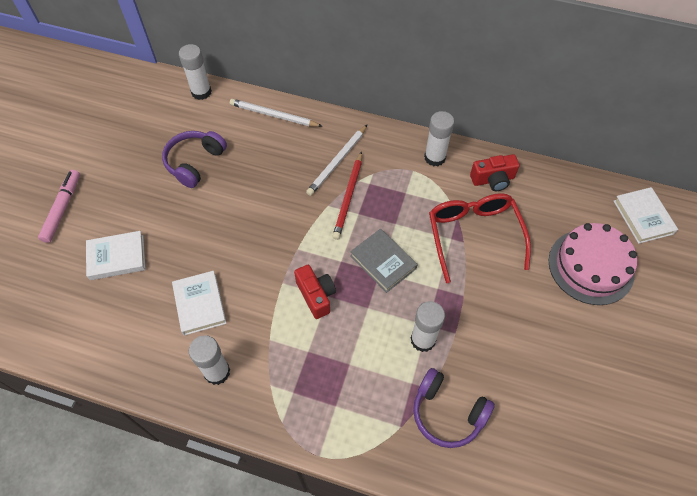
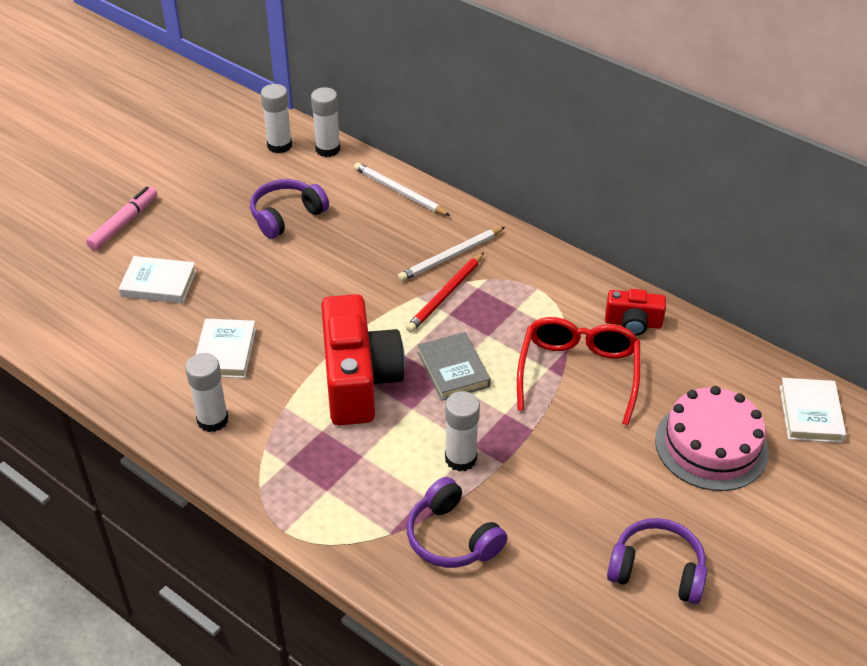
camera: 20 degrees right, 15 degrees down
red camera [294,265,336,319] -> red camera [321,294,405,425], size x2.01
white glue stick [424,111,454,166] -> white glue stick moved to [261,84,292,153]
none -> purple headphones [607,518,707,604]

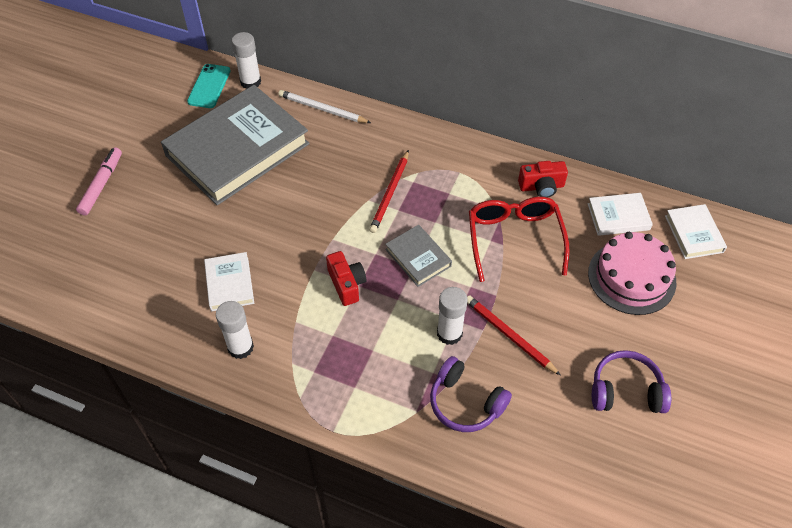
camera: 15 degrees left, 10 degrees up
white book [119,256,197,303] -> white book moved to [588,193,653,236]
purple headphones [250,179,329,239] -> grey book [161,85,310,205]
white glue stick [261,84,292,153] -> turquoise phone [187,64,231,108]
red camera [321,294,405,425] -> red camera [326,251,366,306], size x0.50
white pencil [398,227,505,281] -> none
none -> red pencil [467,295,561,376]

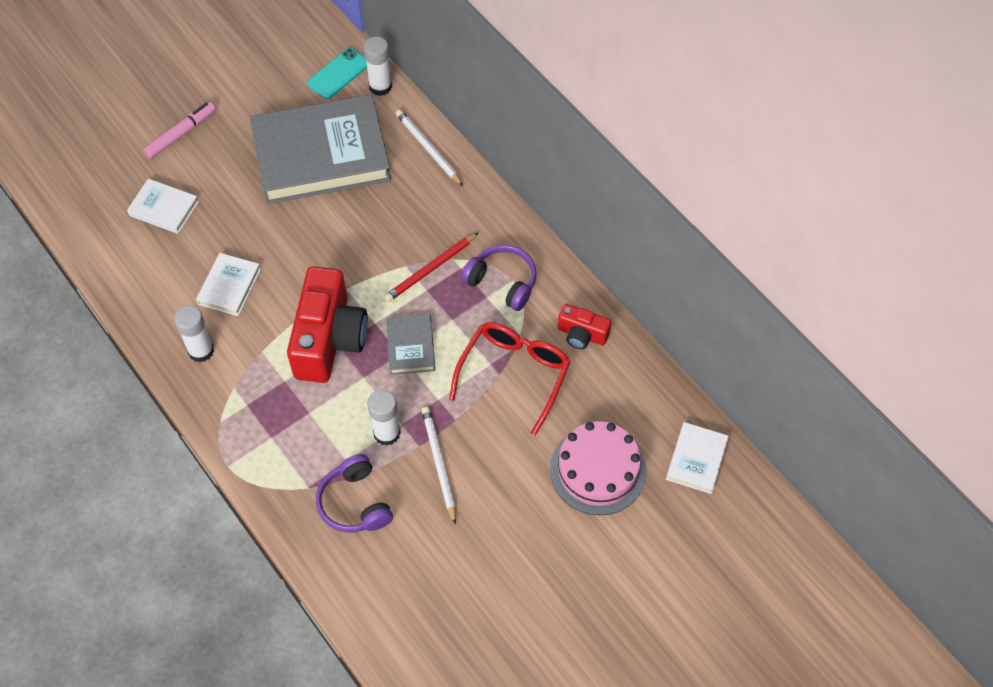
camera: 30 degrees right, 5 degrees up
red camera [326,251,366,306] -> red camera [287,266,368,383], size x2.01
red pencil [467,295,561,376] -> white pencil [421,407,456,525]
white book [588,193,653,236] -> white book moved to [127,179,199,234]
purple headphones [592,350,671,413] -> purple headphones moved to [461,245,537,311]

